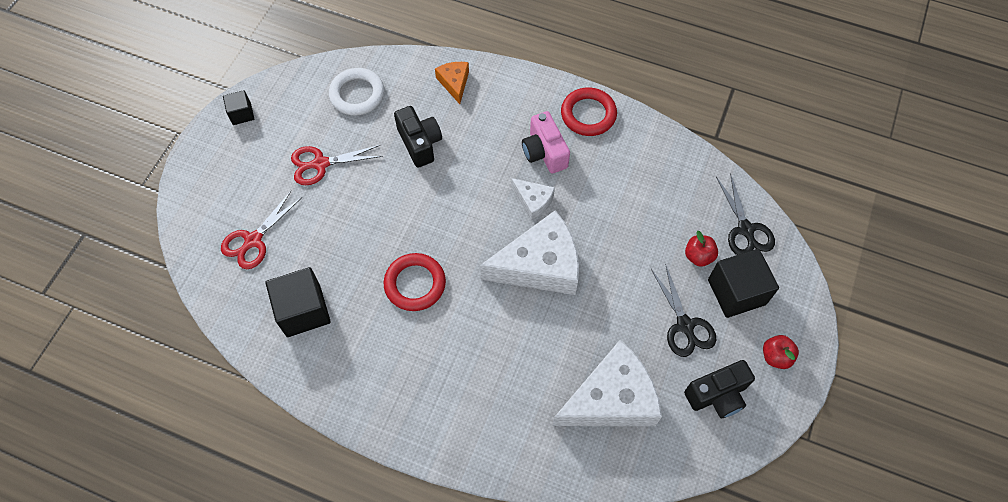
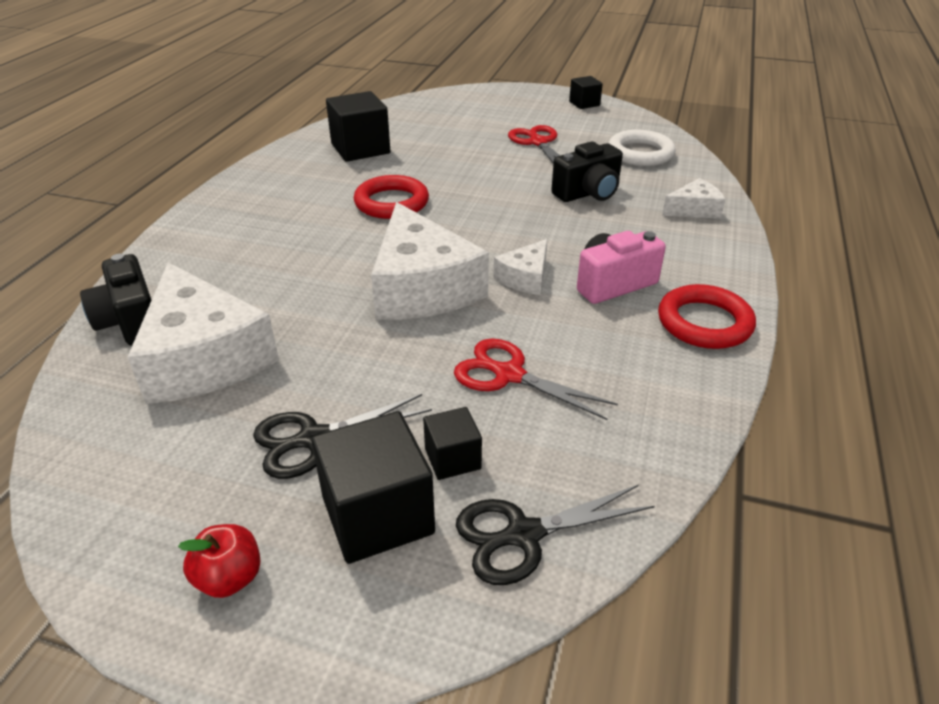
camera: 85 degrees right, 25 degrees down
red scissors [221,190,302,269] -> red scissors moved to [454,338,618,420]
orange cheese [435,62,469,104] -> white cheese [662,178,725,219]
black camera [684,360,755,418] -> black camera moved to [80,254,151,345]
red apple [685,231,718,267] -> black cube [423,407,482,480]

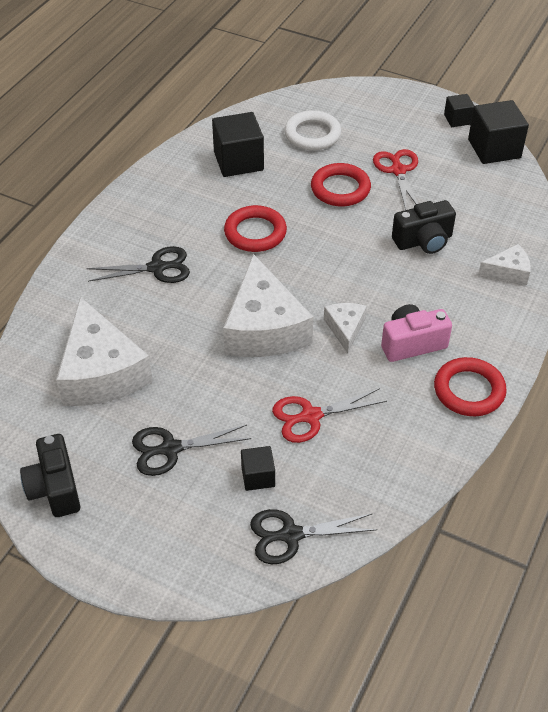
camera: 10 degrees right, 10 degrees up
black camera [80,254,151,345] -> black camera moved to [20,434,80,517]
red apple [178,524,261,598] -> none
black cube [311,411,435,564] -> black cube moved to [468,100,529,164]
red scissors [454,338,618,420] -> red scissors turned 60 degrees counterclockwise [272,388,387,443]
white cheese [493,239,547,295] -> white cheese turned 135 degrees clockwise [324,303,367,353]
white ring [608,130,676,166] -> white ring moved to [284,110,341,150]
none -> black scissors [87,246,190,283]
none -> red ring [311,163,371,207]

